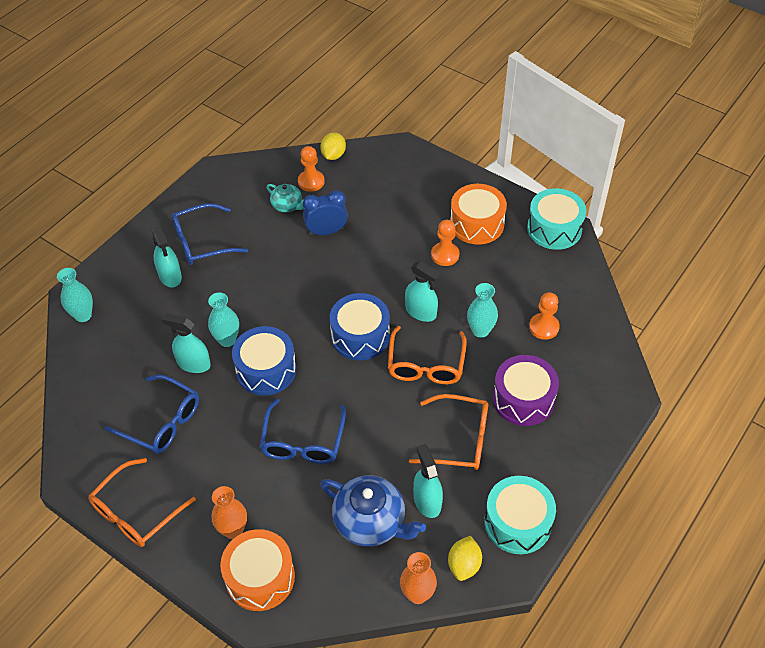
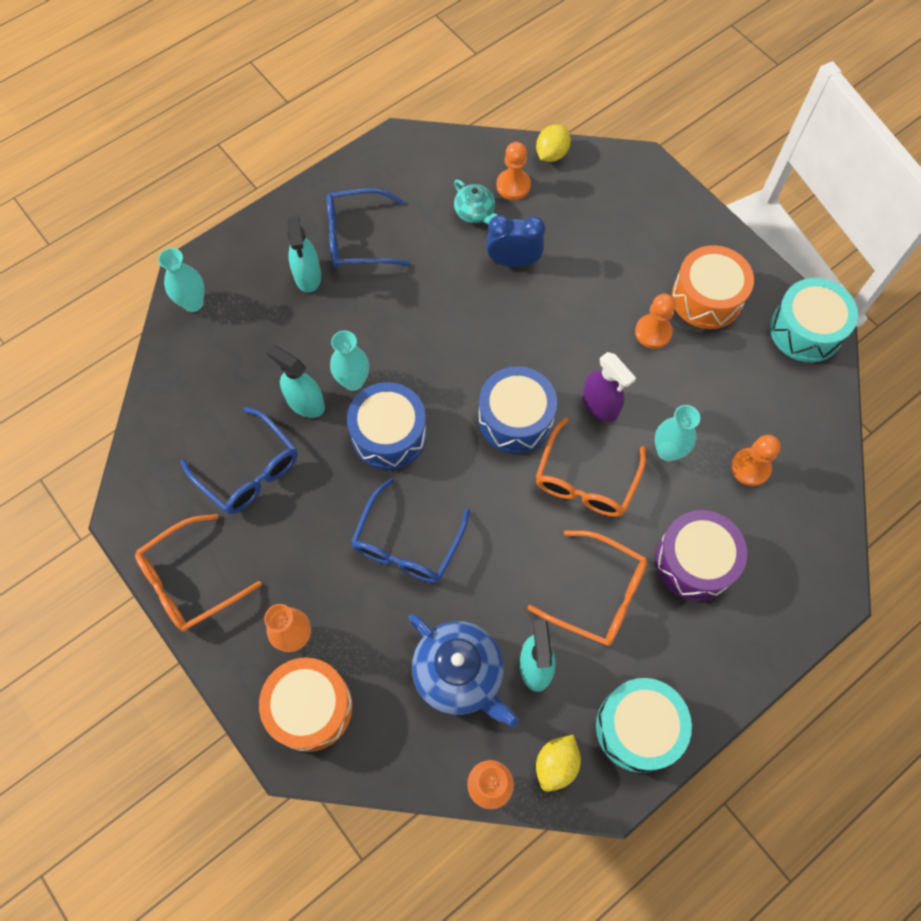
camera: 15 degrees right, 15 degrees up
turquoise spray bottle [405,261,441,322] -> purple spray bottle [582,352,636,422]

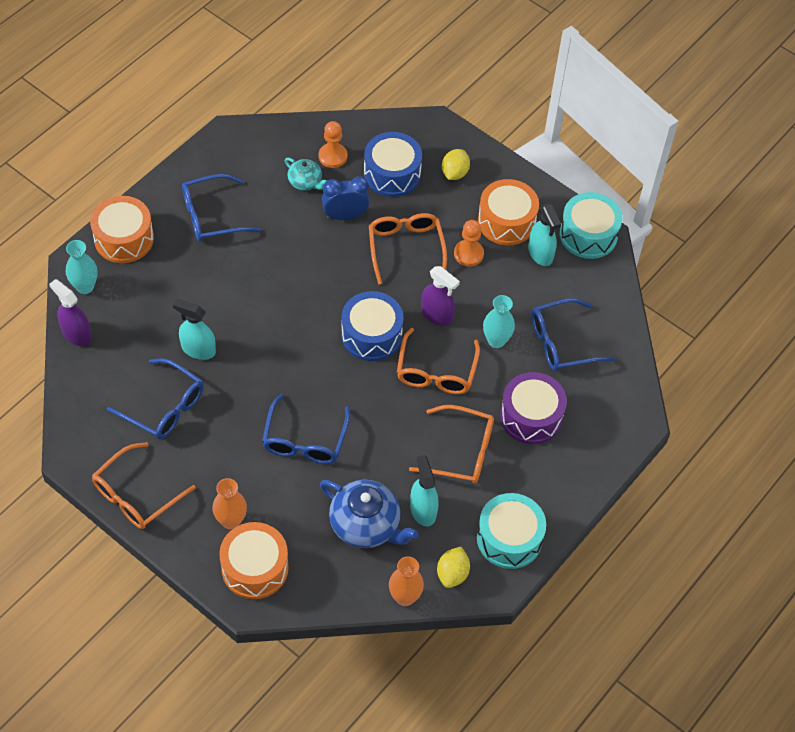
camera: 15 degrees left, 10 degrees down
turquoise spray bottle [287,216,321,293] -> turquoise spray bottle moved to [528,203,561,266]
turquoise vase [330,331,369,391] -> none
blue drum [347,382,427,470] -> blue drum moved to [364,132,422,197]
yellow lemon [536,125,571,162] -> yellow lemon moved to [442,149,470,180]
orange pawn [731,435,781,486] -> blue glasses [531,298,615,371]
none -> purple spray bottle [49,279,92,346]
none -> orange drum [90,196,154,263]
none -> orange glasses [369,213,447,285]

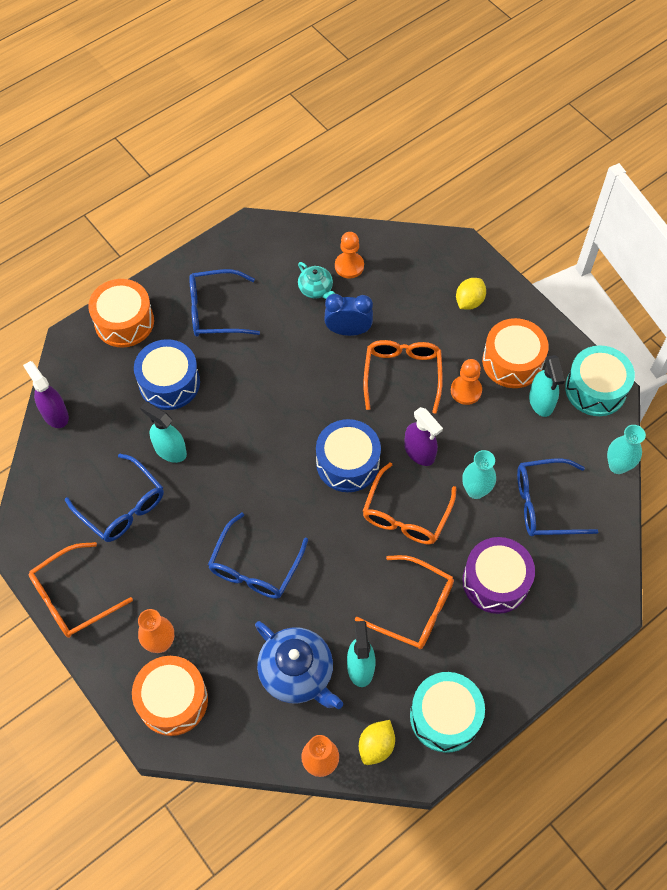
camera: 15 degrees right, 5 degrees up
turquoise vase [66,240,98,294] -> turquoise vase moved to [607,425,646,474]
blue drum [364,132,422,197] -> blue drum moved to [134,339,200,410]

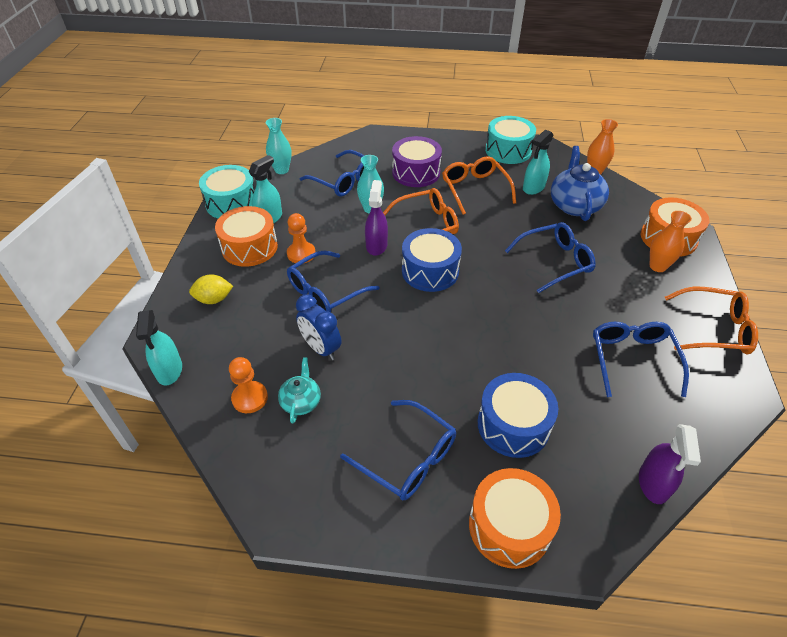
camera: 135 degrees left, 15 degrees down
turquoise spray bottle [140,402,187,463] -> turquoise spray bottle moved to [136,310,182,385]
yellow lemon [359,720,395,765] -> none
orange glasses [363,340,443,414] -> blue glasses [287,251,379,312]

